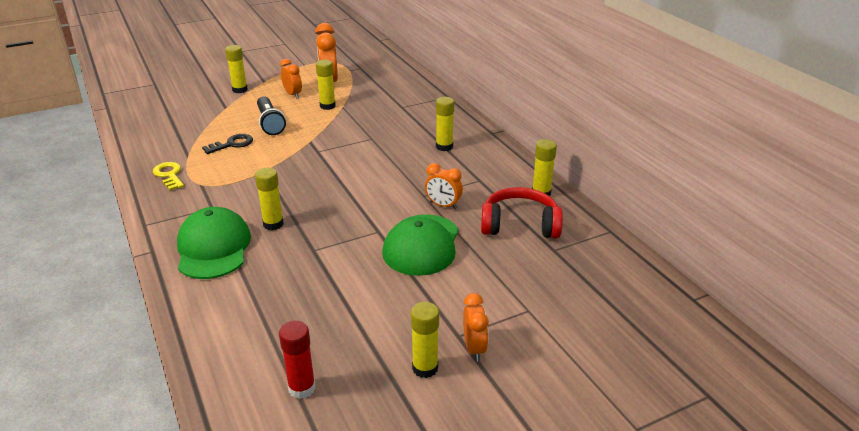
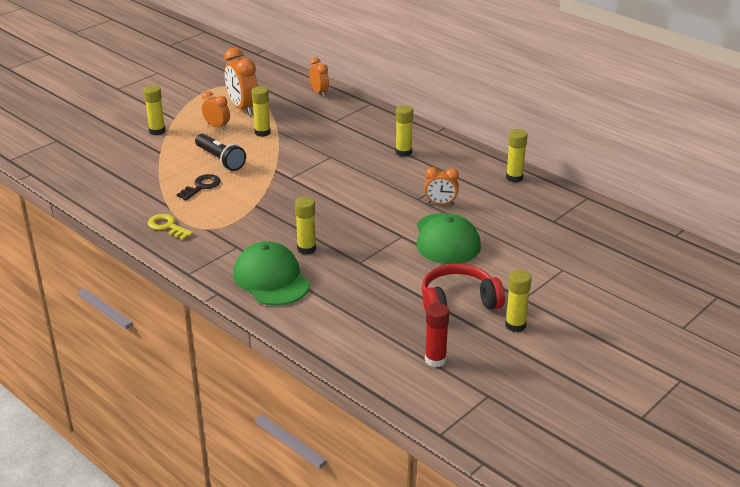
camera: 20 degrees left, 0 degrees up
orange clock [463,293,489,361] -> orange clock moved to [309,57,329,97]
red headphones [481,187,563,239] -> red headphones moved to [422,263,505,312]

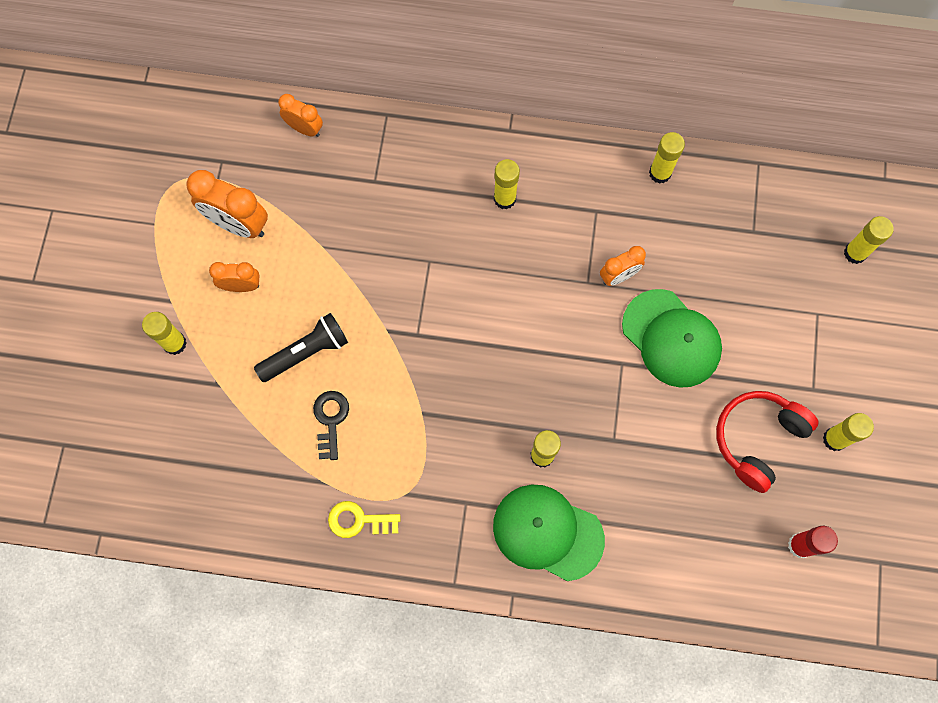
camera: 35 degrees left, 40 degrees up
black flashlight [195,134,246,171] -> black flashlight turned 45 degrees counterclockwise [254,313,348,382]
yellow glue stick [251,86,271,137] -> yellow glue stick moved to [844,216,894,264]

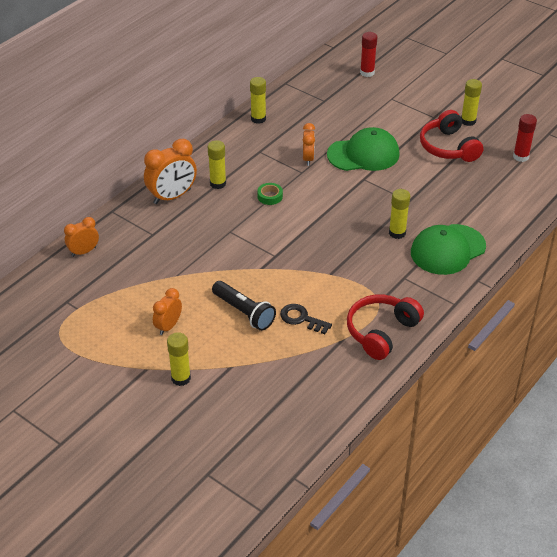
camera: 60 degrees left, 30 degrees down
orange clock [186,170,268,238] -> orange clock moved to [144,139,197,204]
black flashlight [254,313,348,382] -> black flashlight turned 135 degrees clockwise [212,281,276,331]
yellow key [328,501,400,538] -> red headphones [347,294,424,360]
yellow glue stick [844,216,894,264] -> red glue stick [360,32,377,77]
none -> green tape [257,183,283,205]

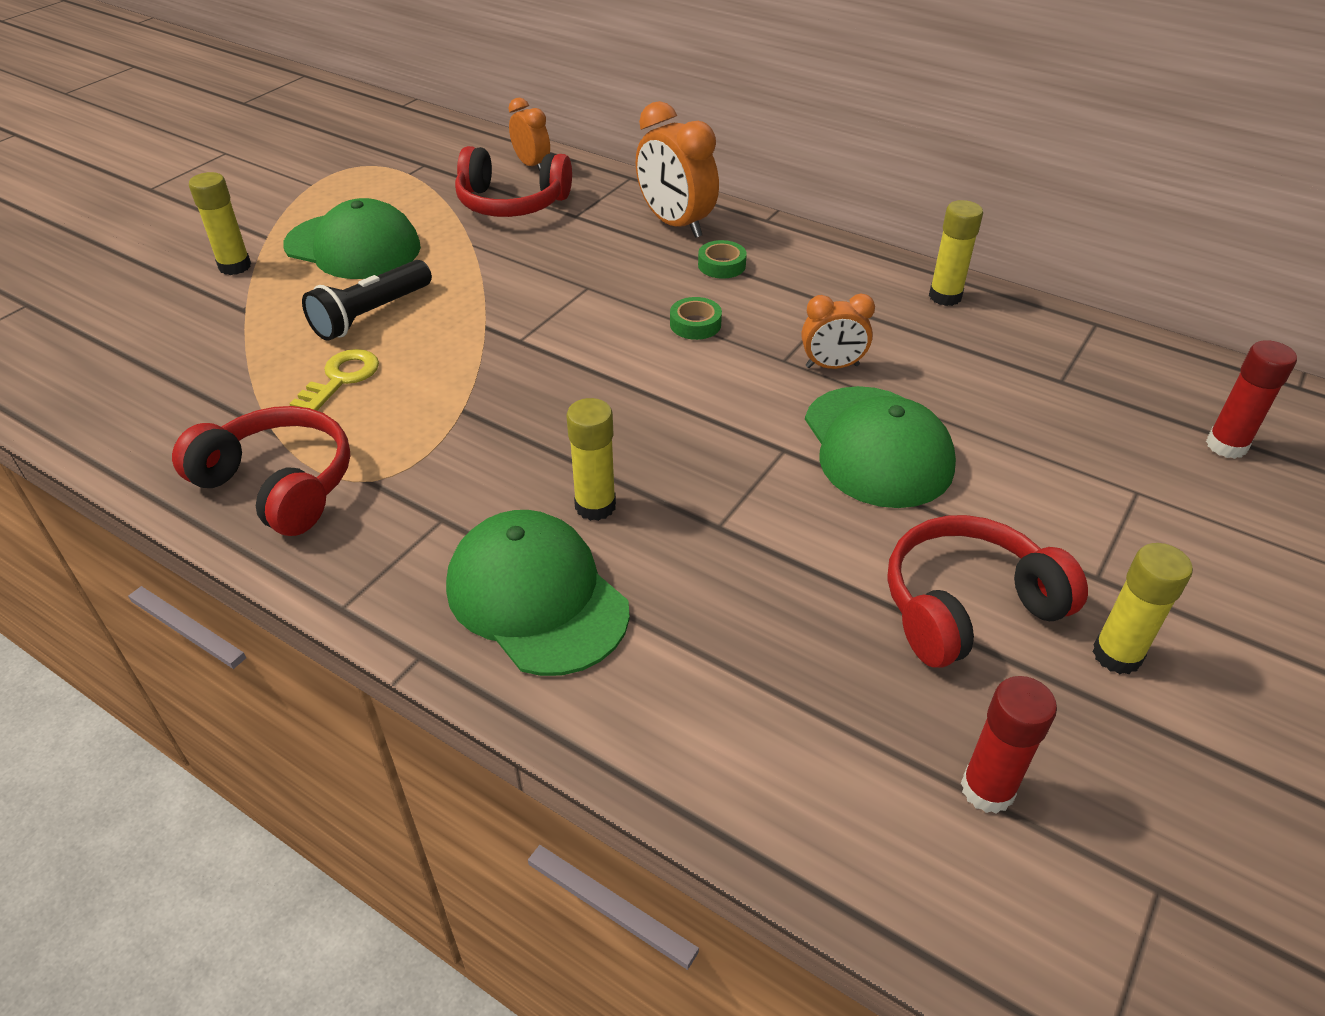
camera: 85 degrees right, 0 degrees up
orange clock [153,288,182,335] -> green cap [284,198,421,279]
yellow glue stick [208,140,226,189] -> green tape [698,240,747,279]
black key [280,304,332,334] -> yellow key [289,349,379,411]
none -> red headphones [455,146,572,217]

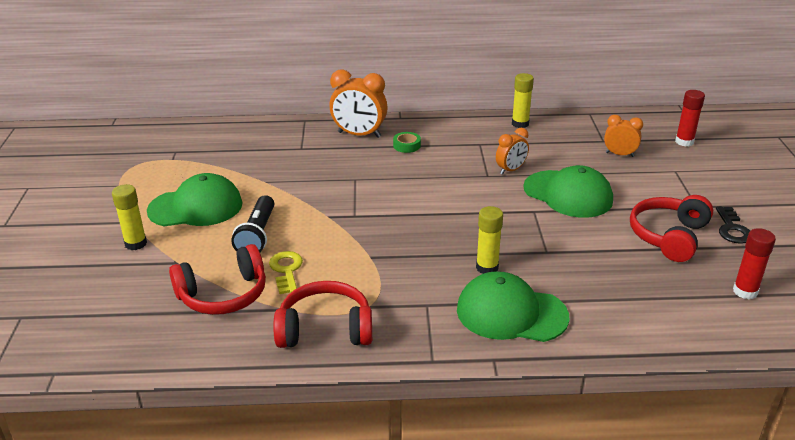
camera: 35 degrees left, 10 degrees down
red headphones [455,146,572,217] -> red headphones moved to [169,244,266,315]
orange clock [509,98,550,171] -> orange clock moved to [604,115,643,157]
green tape [670,297,722,340] -> none
yellow glue stick [1093,543,1193,674] -> black key [716,206,750,244]

